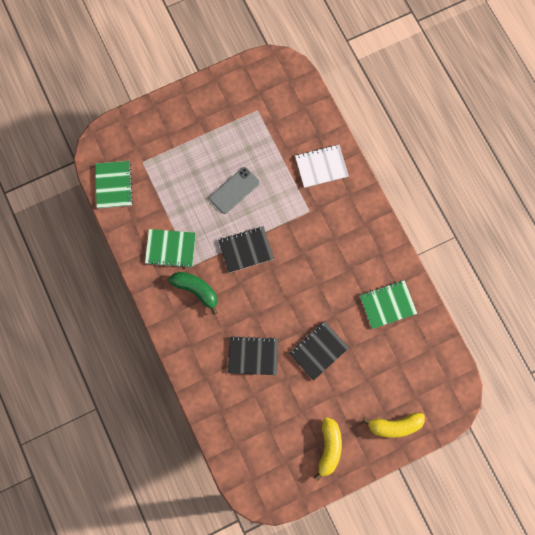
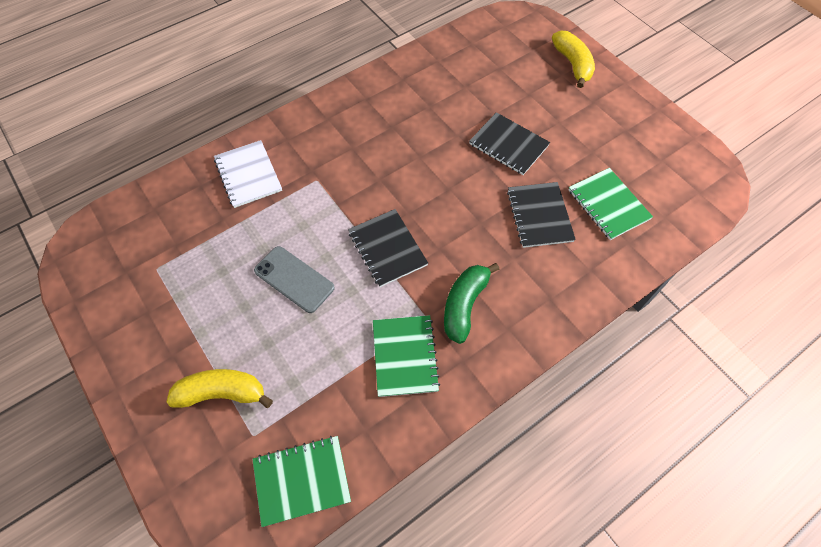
camera: 100 degrees left, 15 degrees down
yellow banana [314,417,342,482] -> yellow banana moved to [166,369,273,408]
green notebook [360,280,417,329] -> green notebook moved to [569,168,653,240]

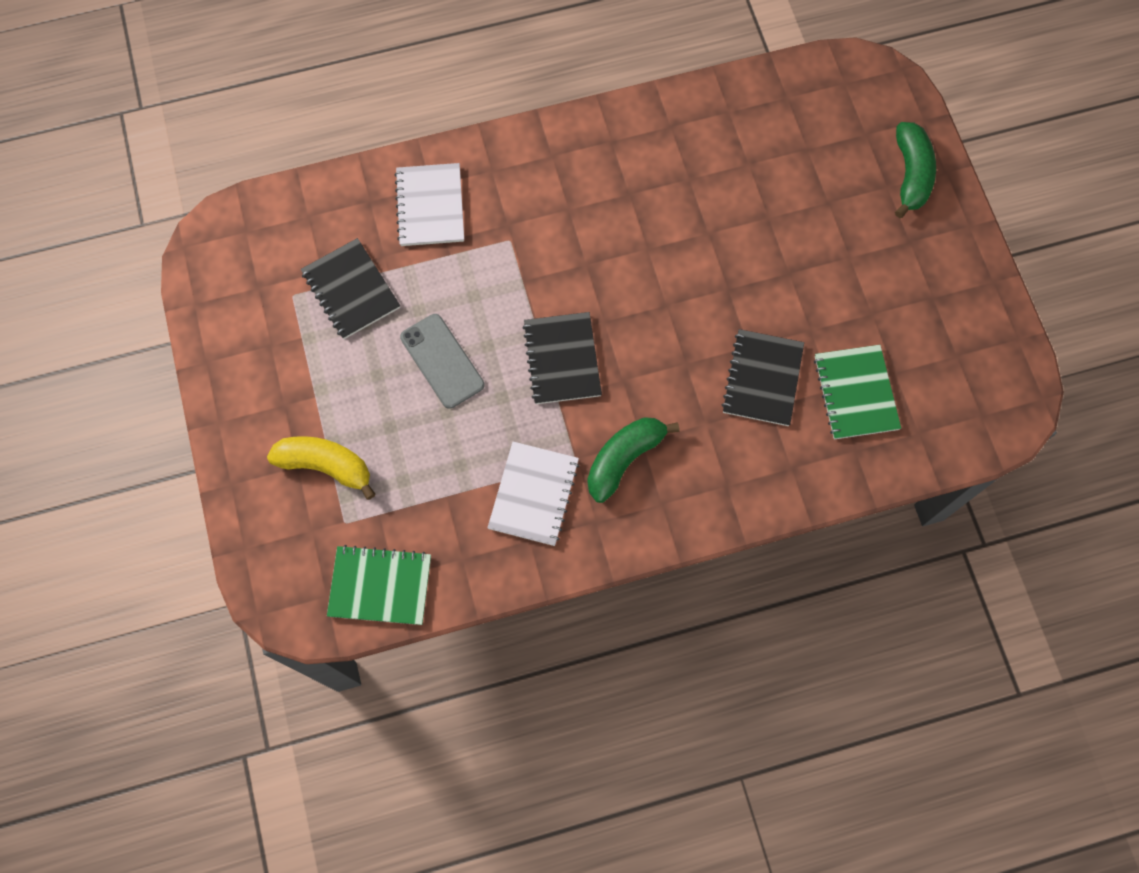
camera: 20 degrees right, 10 degrees up
green notebook [373,315,440,397] -> white notebook [488,442,579,546]
black notebook [469,112,550,175] -> black notebook moved to [301,238,400,339]
yellow banana [552,31,595,88] -> green banana [895,122,936,218]

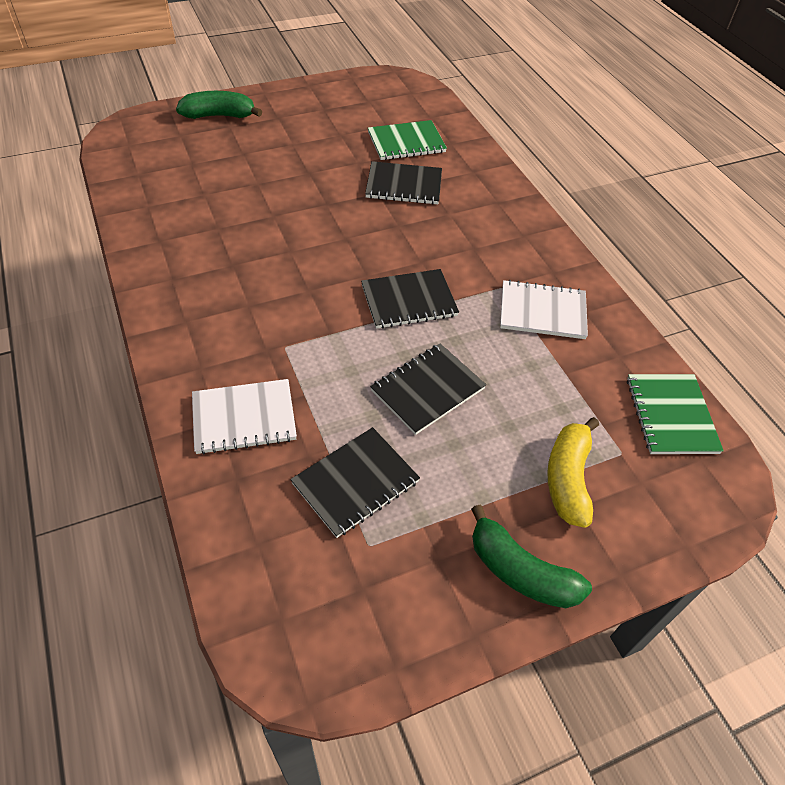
camera: 100 degrees left, 20 degrees down
grey phone [400,314,485,409] -> black notebook [370,343,486,435]
green banana [587,417,679,503] -> green banana moved to [471,505,592,608]

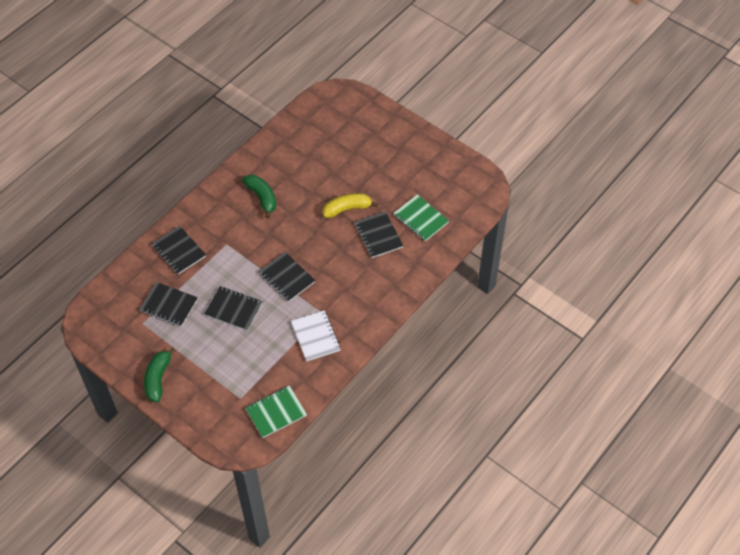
camera: 65 degrees right, 5 degrees up
green banana [176,91,262,119] -> green banana moved to [242,175,276,218]
white notebook [192,379,297,455] -> black notebook [152,226,206,275]
yellow banana [547,417,599,528] -> yellow banana moved to [323,193,378,218]

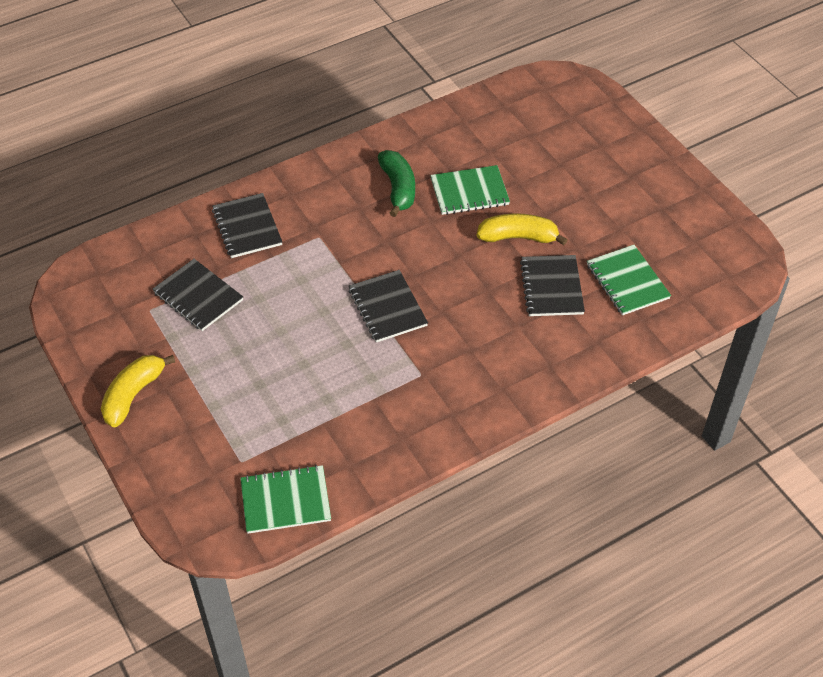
camera: 20 degrees right, 5 degrees down
green banana [144,348,176,402] -> yellow banana [101,355,175,428]
black notebook [204,286,263,331] -> none
white notebook [291,310,341,362] -> none
none -> green notebook [430,165,510,215]

